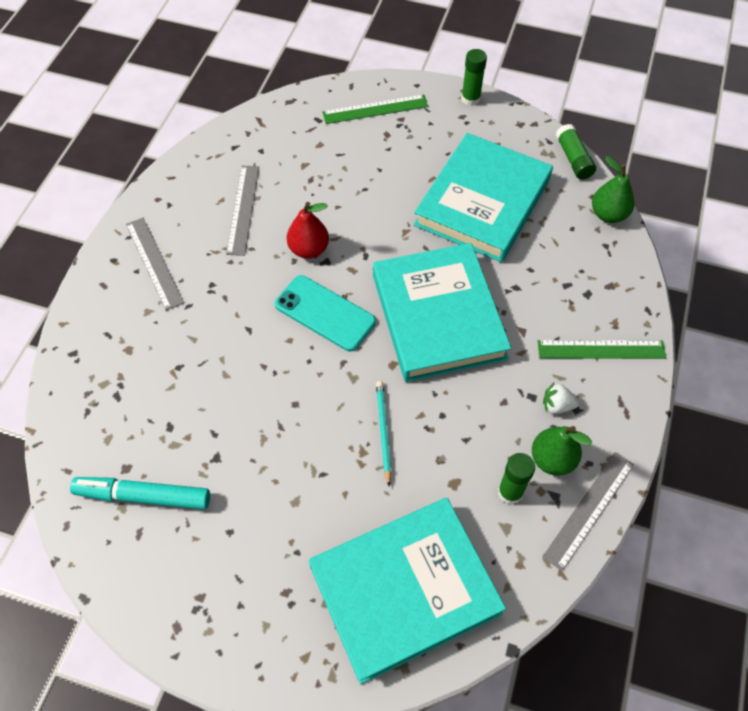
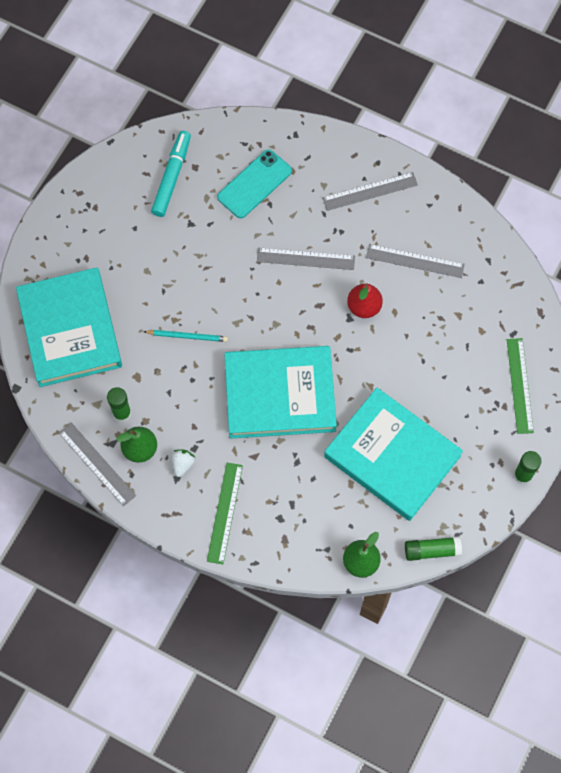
camera: 100 degrees right, 10 degrees up
turquoise phone [275,275,376,351] -> turquoise phone moved to [217,149,292,218]
none -> grey ruler [257,247,355,270]

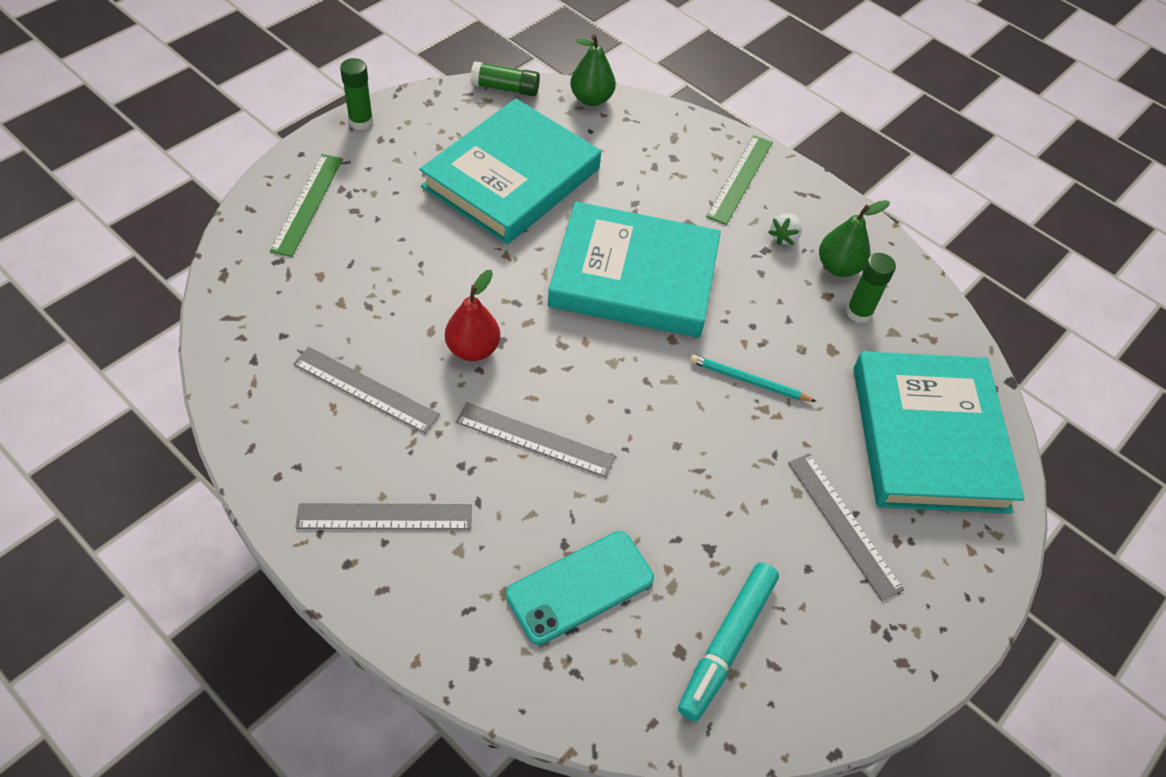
camera: 170 degrees left, 15 degrees down
grey ruler [59,423,136,506] -> grey ruler moved to [788,453,904,601]
turquoise book [324,388,463,521] -> turquoise book turned 75 degrees clockwise [420,98,601,244]

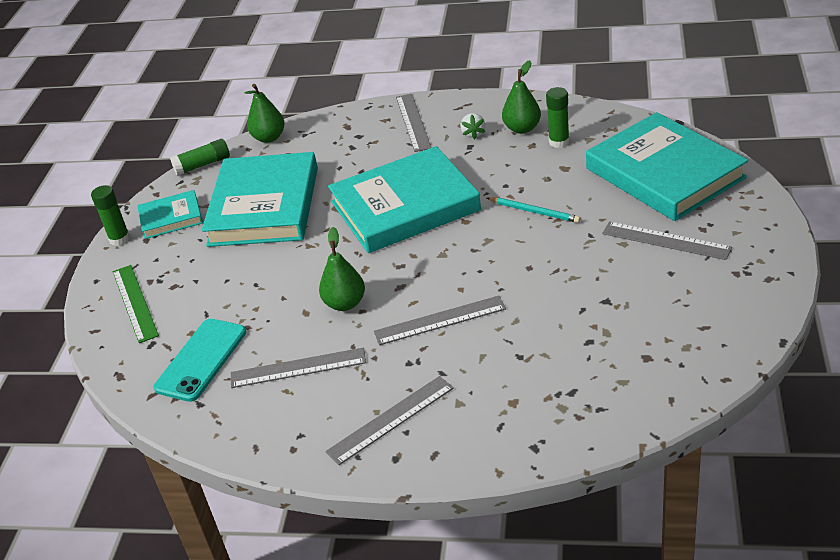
camera: 25 degrees left, 15 degrees down
red pear [445,270,500,361] -> green pear [319,227,365,311]
turquoise phone [506,531,654,645] -> turquoise phone moved to [154,319,246,402]
turquoise marker [678,562,779,721] -> none
turquoise pencil [690,355,817,402] -> turquoise pencil turned 135 degrees counterclockwise [487,197,581,223]
green ruler [706,135,773,225] -> grey ruler [396,94,432,152]
none -> turquoise book [137,190,203,239]

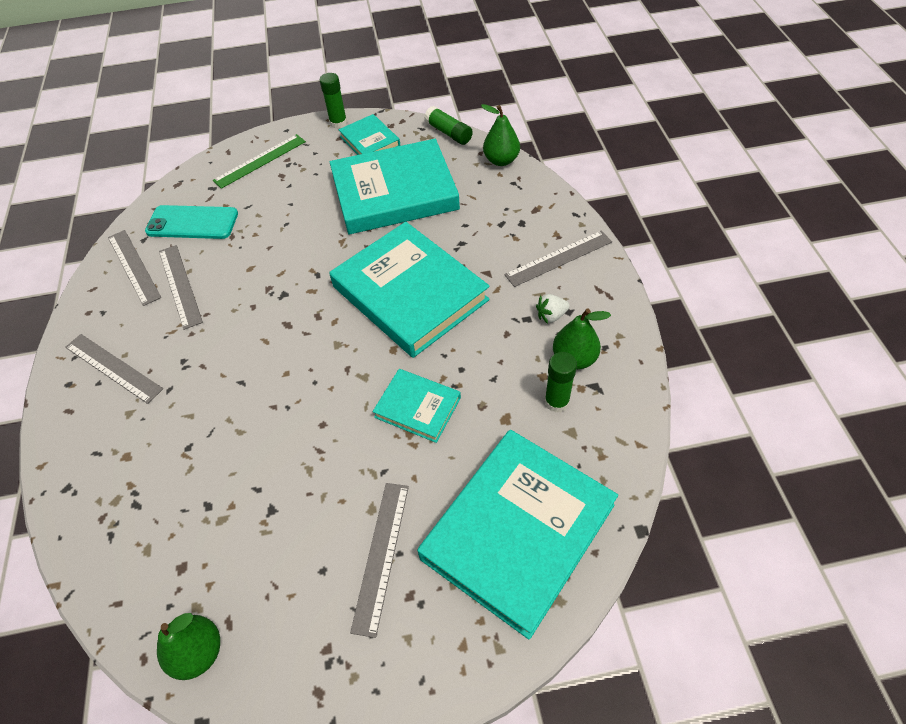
camera: 70 degrees right, 15 degrees up
green pear [319,227,365,311] -> green pear moved to [157,613,220,680]
grey ruler [374,296,506,345] -> grey ruler moved to [108,230,161,306]
turquoise pencil [487,197,581,223] -> turquoise book [373,369,461,443]

